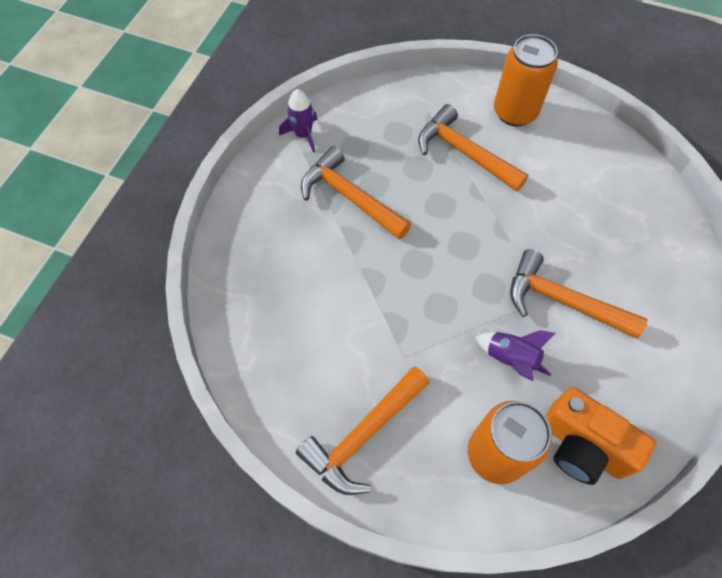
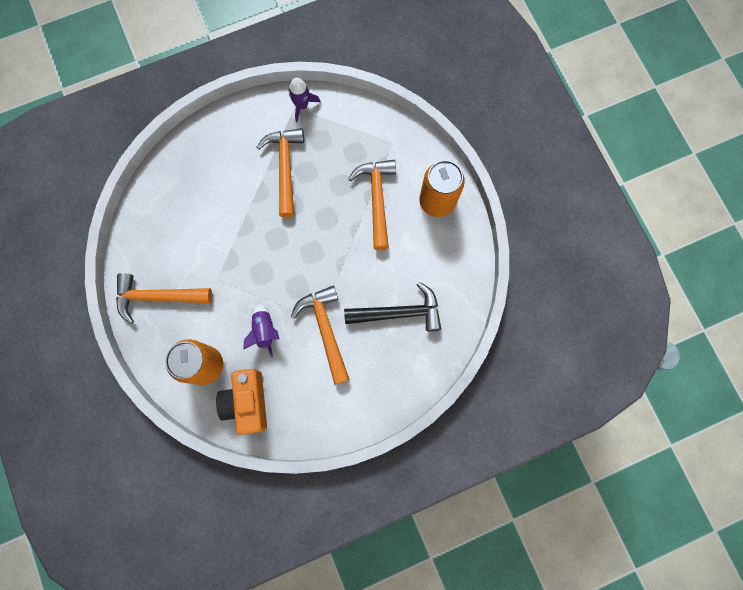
camera: 45 degrees right, 15 degrees up
none -> black hammer [344,282,441,332]

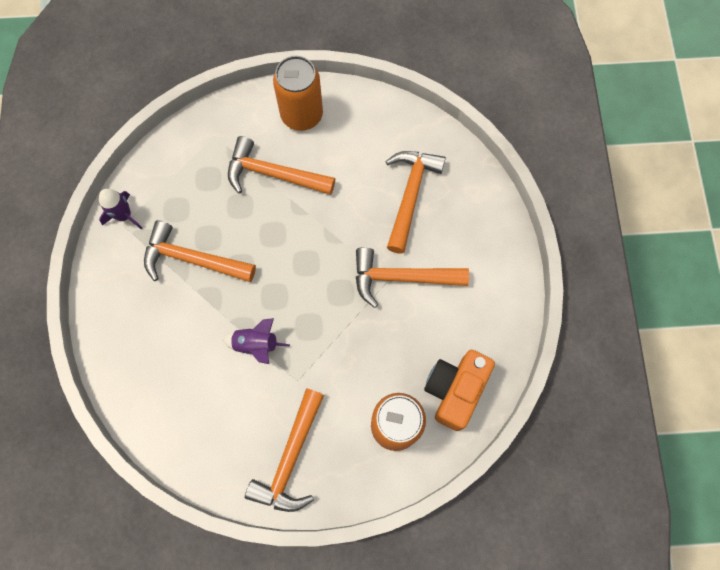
camera: 70 degrees left, 5 degrees down
orange camera [216,369,267,435] -> orange camera turned 105 degrees clockwise [424,350,495,431]
purple rocket [243,304,279,358] -> purple rocket moved to [223,318,290,364]
black hammer [344,282,441,332] -> orange hammer [386,151,446,253]

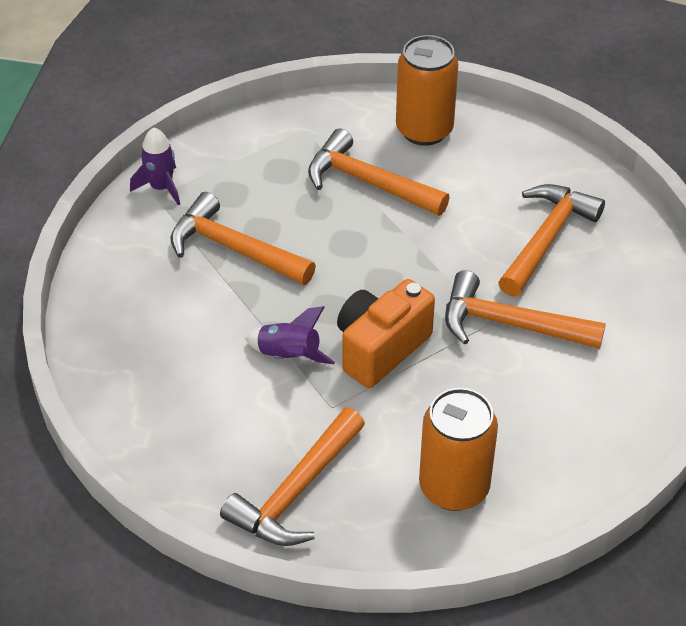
camera: 15 degrees right, 25 degrees down
orange camera [424,350,495,431] -> orange camera moved to [337,279,435,388]

